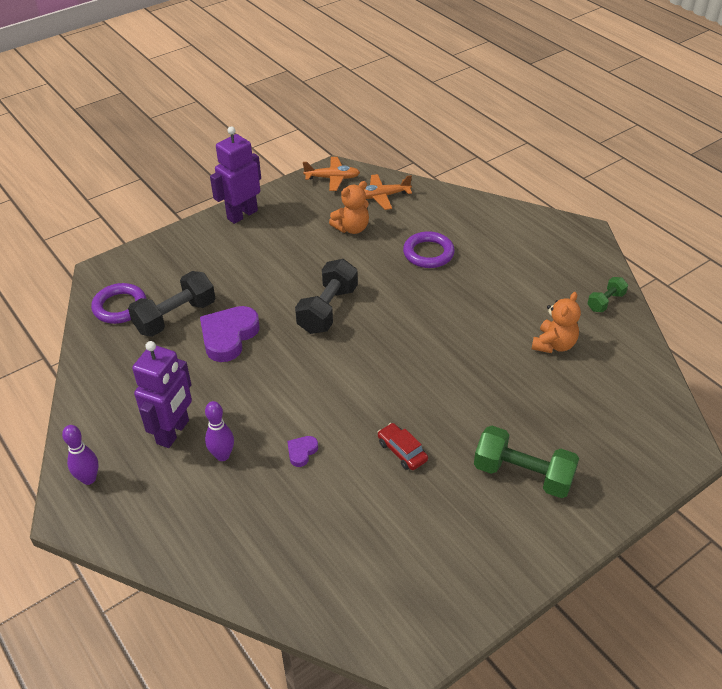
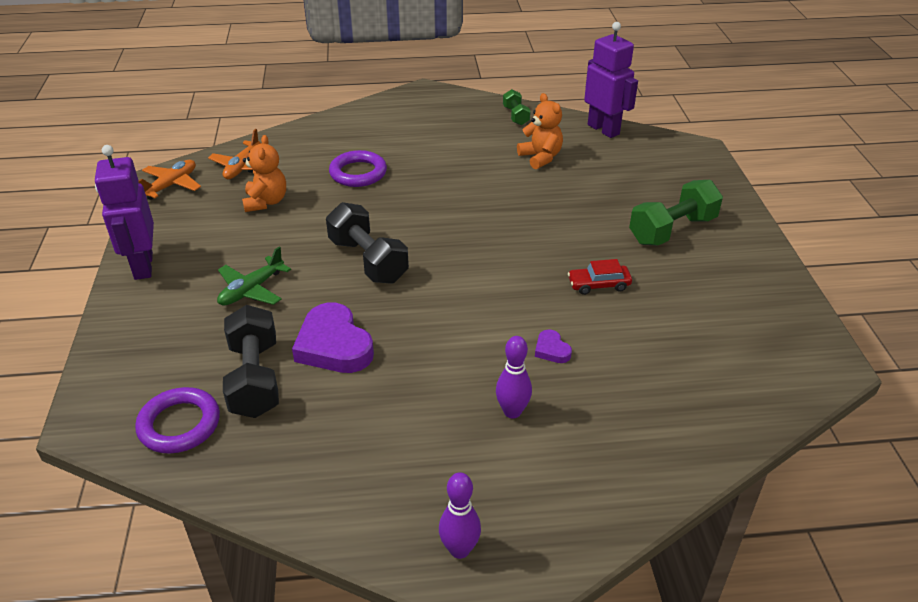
camera: 60 degrees left, 5 degrees down
purple robot [132,341,192,448] -> purple robot moved to [584,22,638,138]
none -> green plane [217,247,291,306]

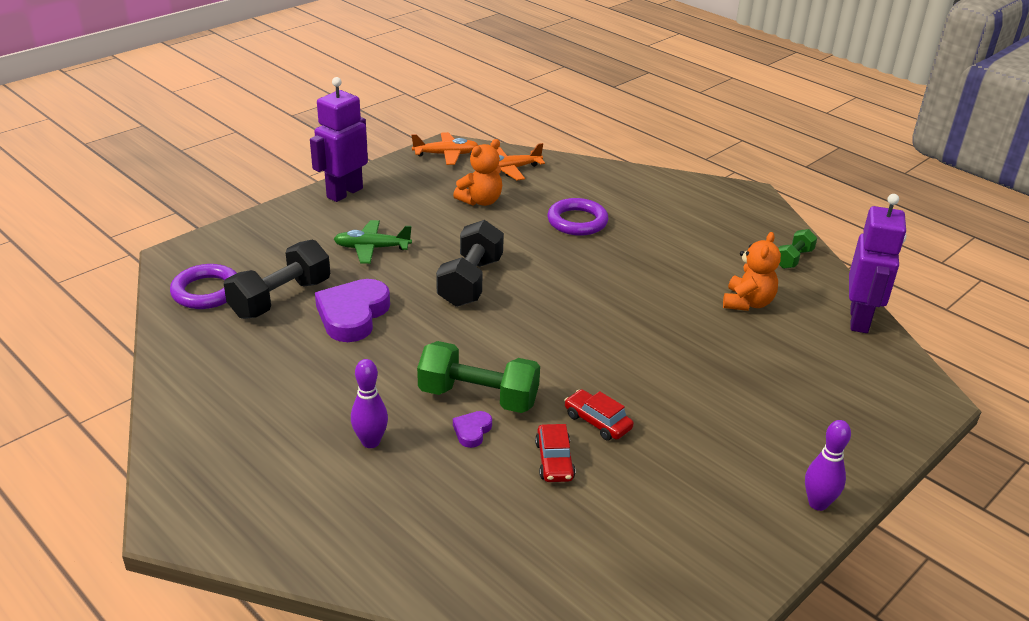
camera: 50 degrees right, 5 degrees down
purple bowling pin [439,472,481,559] -> purple bowling pin moved to [805,420,851,511]
green dumbbell [629,180,723,246] -> green dumbbell moved to [417,341,540,413]
none -> red car [535,424,576,482]

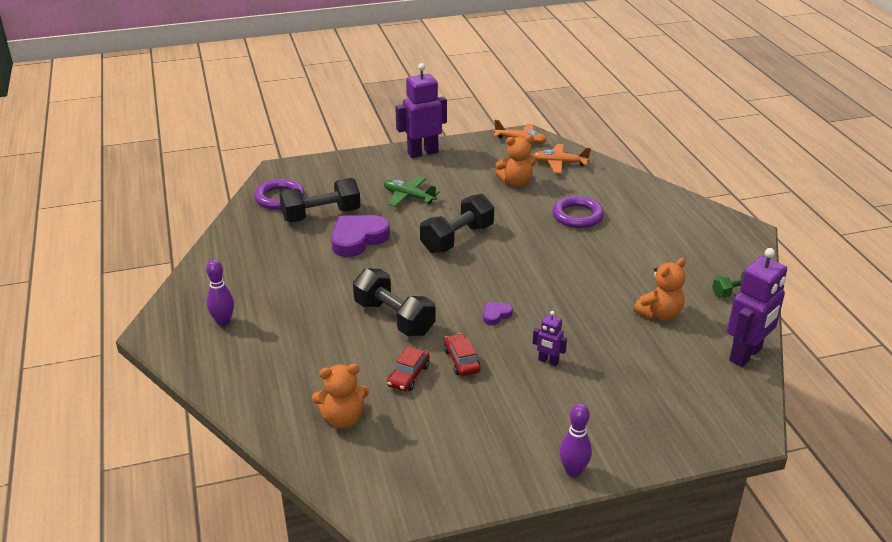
camera: 30 degrees right, 0 degrees up
purple bowling pin [351,359,388,448] -> purple bowling pin moved to [206,259,234,326]
green dumbbell [417,341,540,413] -> black dumbbell [353,268,436,336]
purple heart [453,411,492,448] -> purple heart moved to [483,302,513,325]
none -> orange teddy bear [312,364,369,428]
none -> purple robot [533,311,567,366]

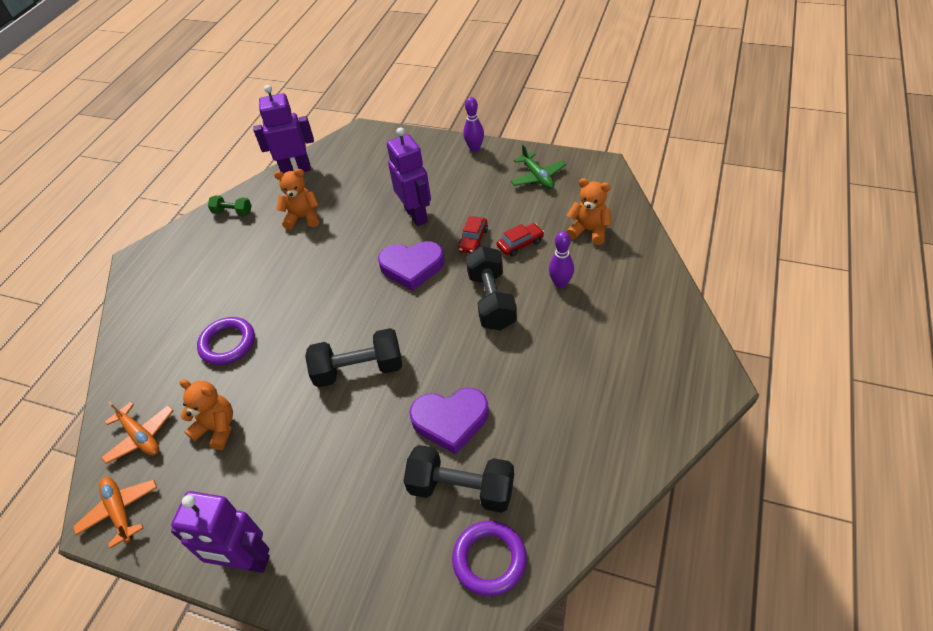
camera: 140 degrees left, 15 degrees up
purple bowling pin [206,259,234,326] -> purple bowling pin moved to [549,231,574,289]
green plane [384,177,440,207] -> green plane moved to [511,145,566,189]
purple heart [483,302,513,325] -> purple heart [378,241,445,291], size x2.15
purple robot [533,311,567,366] -> purple robot [387,127,431,226], size x2.04

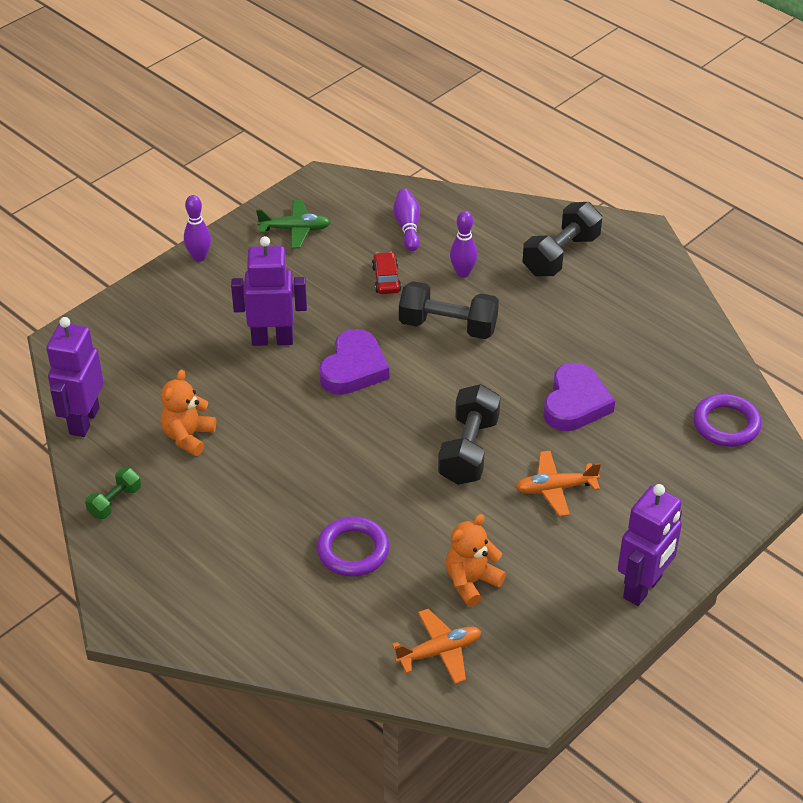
camera: 70 degrees left, 5 degrees down
orange plane [73,477,158,549] -> orange plane moved to [516,451,601,517]
black dumbbell [404,445,514,513] -> black dumbbell moved to [522,202,602,276]
red car [458,216,488,253] -> none
orange teddy bear [567,178,611,245] -> purple bowling pin [393,189,420,251]

